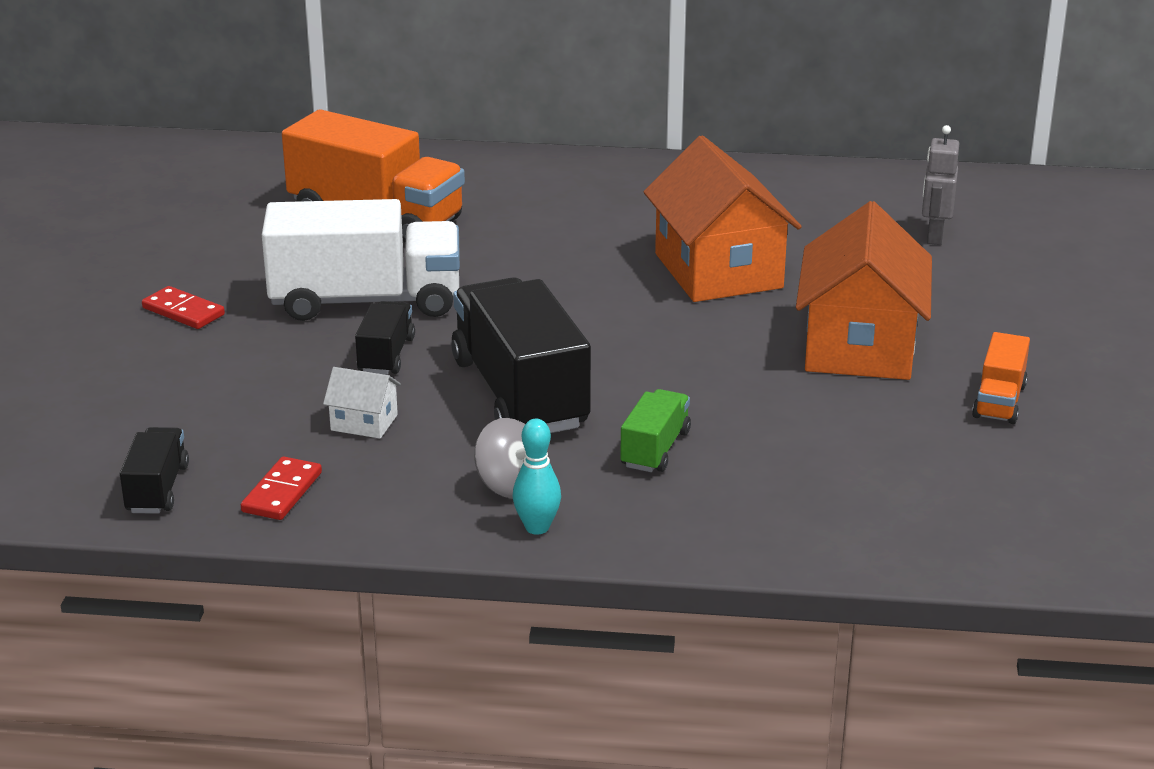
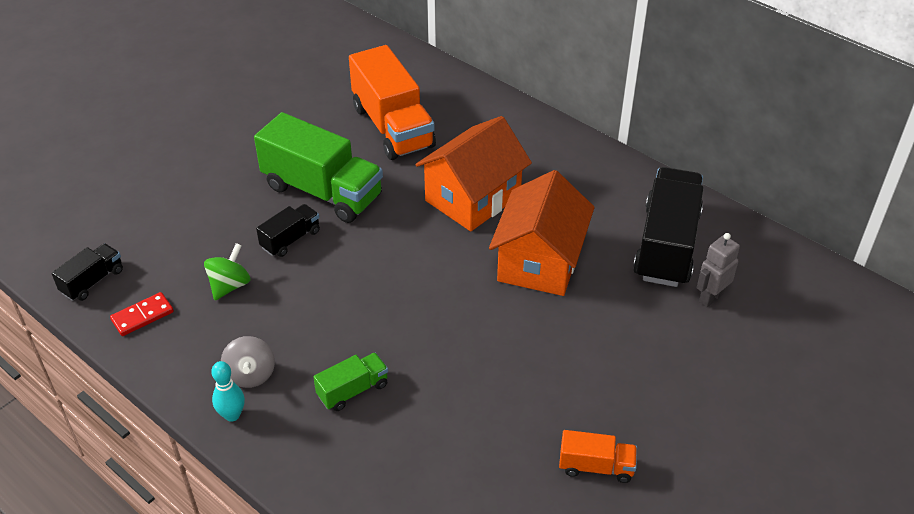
camera: 35 degrees right, 15 degrees up
red domino [142,286,225,329] -> none
white truck [262,199,460,321] -> green truck [254,112,383,223]
white house [323,367,401,439] -> green spinning top [204,243,251,300]
black truck [451,277,591,433] -> black truck moved to [633,167,704,287]
orange house [796,201,932,380] -> orange house moved to [415,116,532,231]
orange truck [972,332,1030,424] -> orange truck turned 135 degrees counterclockwise [559,430,637,483]

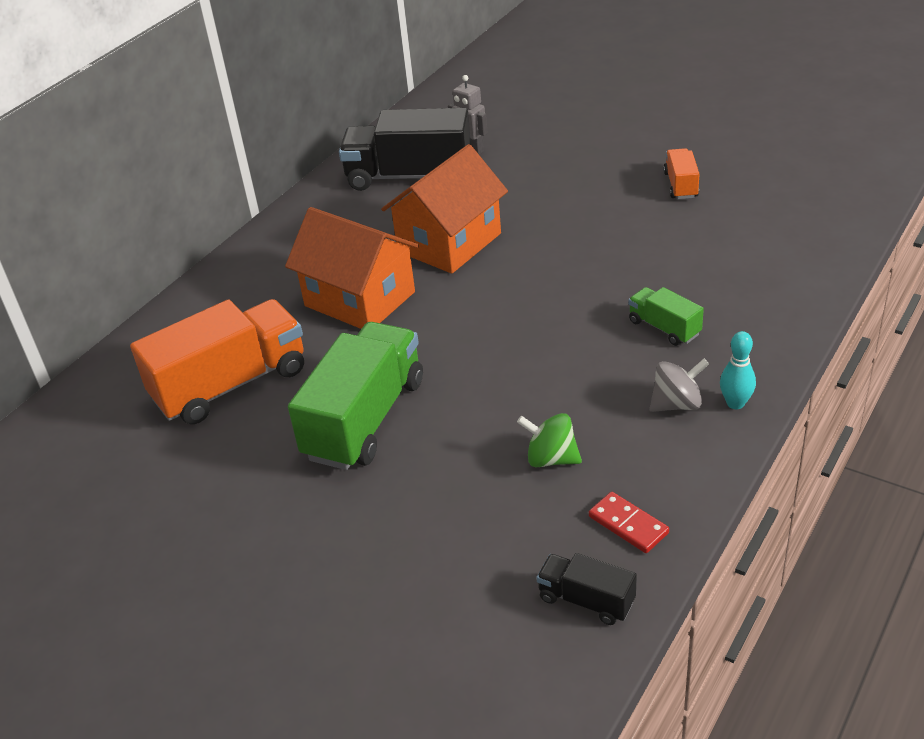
camera: 95 degrees left, 5 degrees down
black truck [256,204,320,257] -> none
orange house [489,170,595,296] -> orange house turned 60 degrees counterclockwise [381,144,508,274]

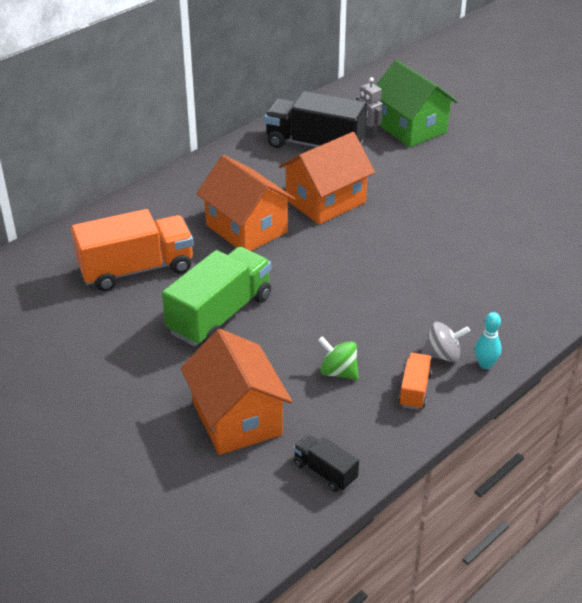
camera: 10 degrees right, 0 degrees up
red domino [589,492,669,553] -> none
green truck [628,287,704,346] -> none
orange truck [663,148,699,199] -> orange truck moved to [398,353,432,410]
none -> orange house [181,329,292,455]
none -> green house [376,60,458,147]

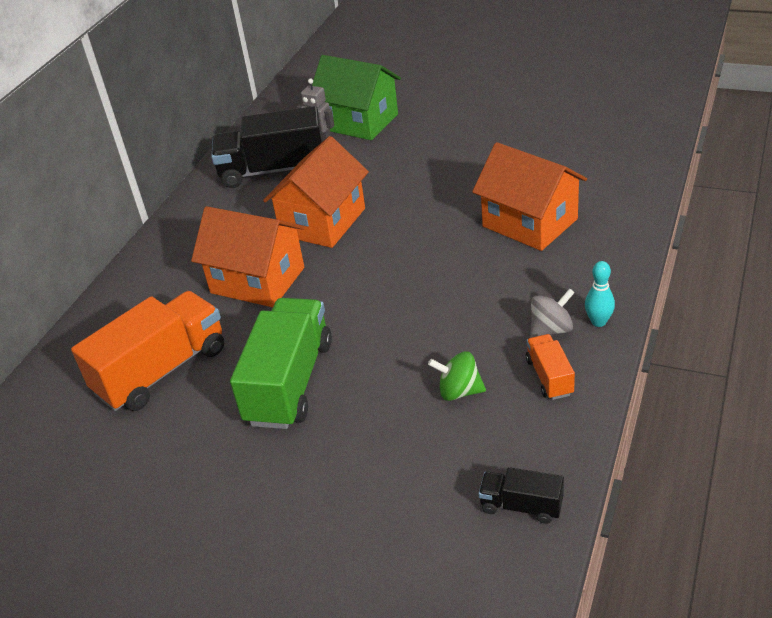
camera: 20 degrees left, 0 degrees up
orange house [181,329,292,455] -> orange house moved to [472,142,587,251]

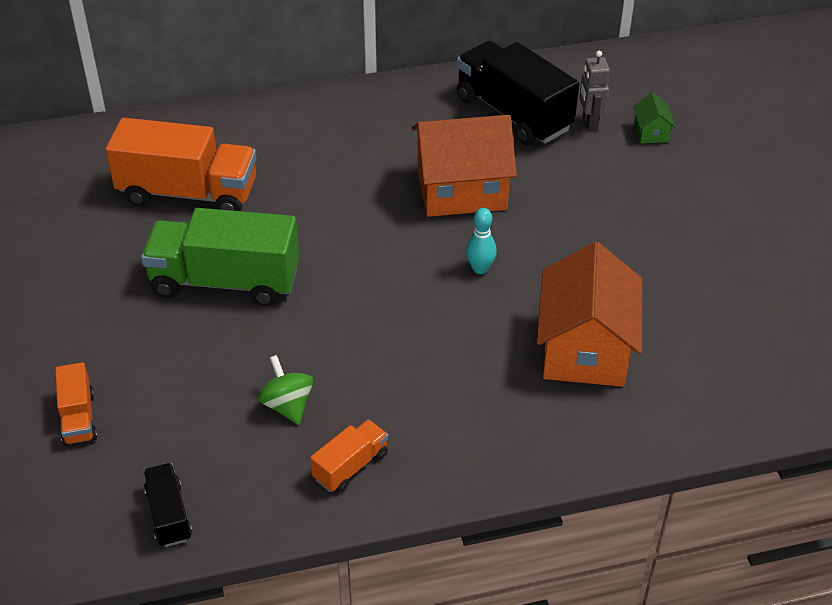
camera: 50 degrees right, 5 degrees up
orange house [191,206,305,307] -> none
green truck [230,298,332,429] -> green truck turned 150 degrees counterclockwise [141,208,299,306]
green house [312,55,401,140] -> green house [633,93,676,144], size x0.43
grey spinning top [530,288,575,338] -> none
turquoise bowling pin [585,261,615,327] -> turquoise bowling pin moved to [466,208,497,274]
none -> orange truck [55,362,97,445]

